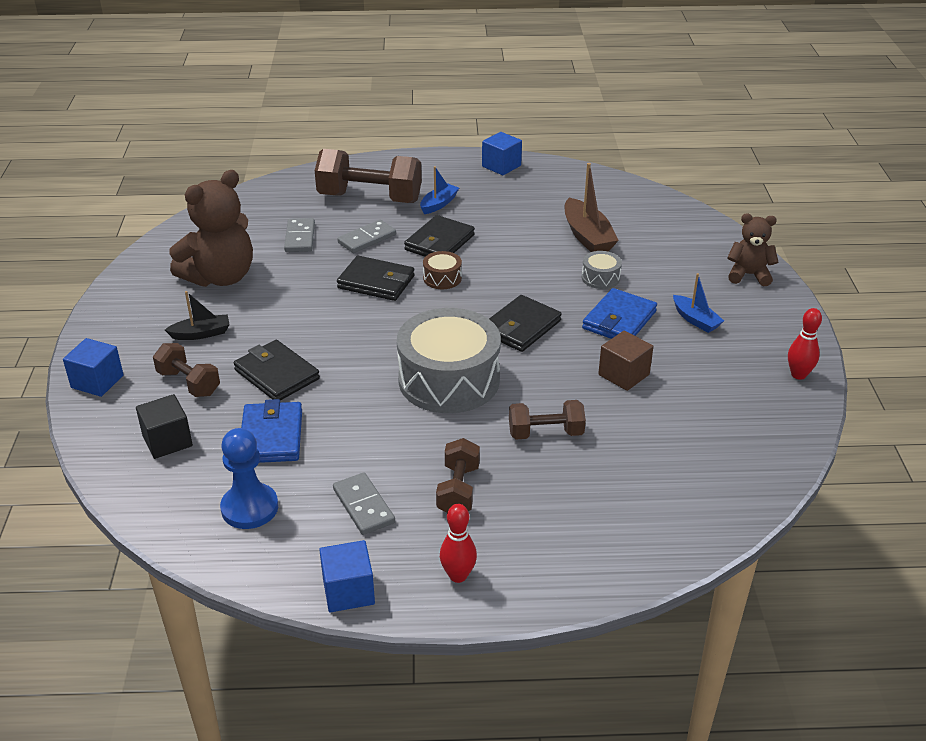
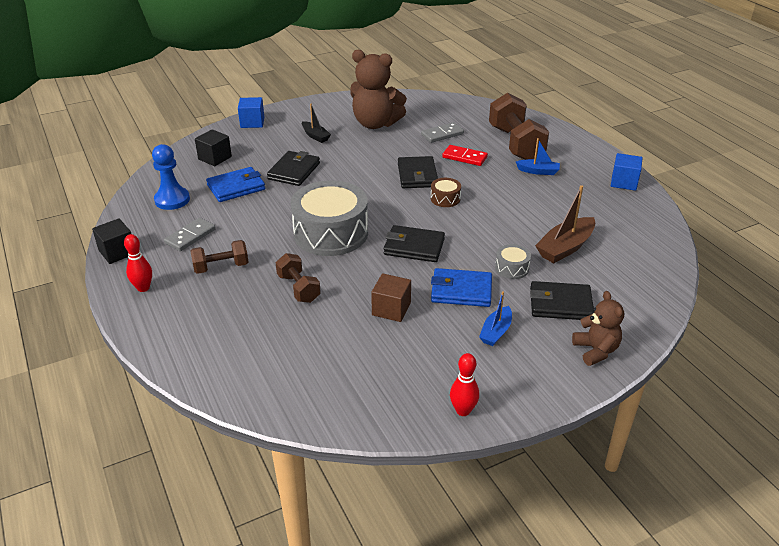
camera: 65 degrees right, 0 degrees up
brown dumbbell [153,343,220,397] -> none
blue cube [319,540,375,612] -> black cube [92,218,131,264]
grey domino [337,220,396,253] -> red domino [442,145,488,166]
black wallet [404,215,475,257] -> black wallet moved to [530,281,594,320]

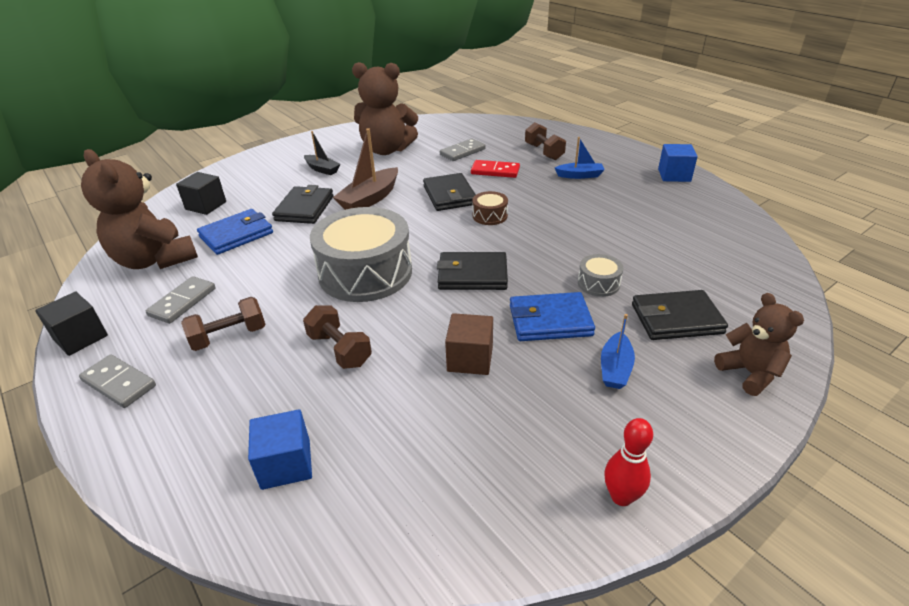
camera: 10 degrees left, 0 degrees up
red bowling pin [124,234,152,292] -> grey domino [79,354,156,408]
blue pawn [152,144,190,210] -> brown teddy bear [81,149,198,269]
blue cube [238,97,264,128] -> blue cube moved to [248,409,312,490]
brown dumbbell [489,93,549,160] -> brown dumbbell [525,122,566,160], size x0.55
brown boat [535,185,595,263] -> brown boat moved to [333,128,398,210]

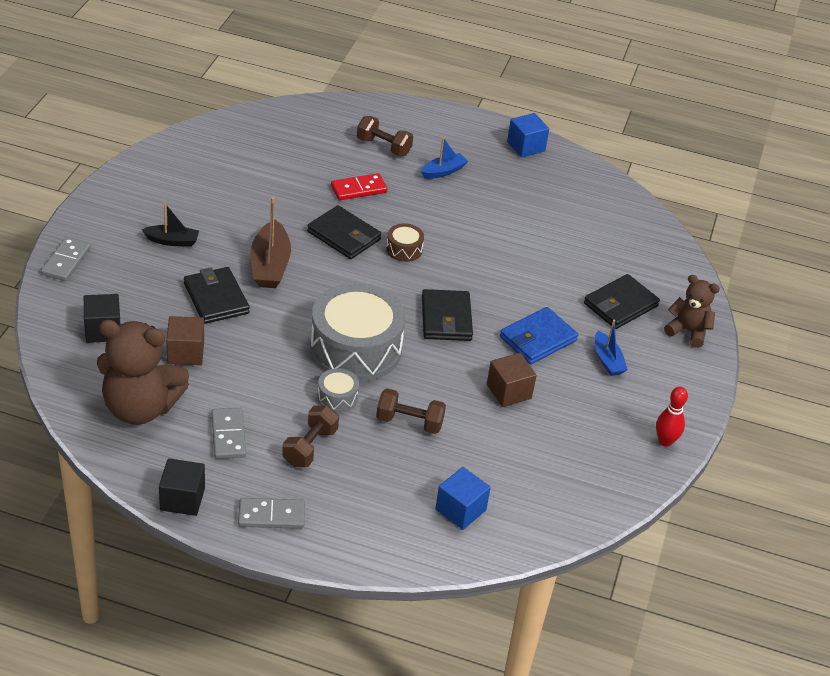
camera: 40 degrees left, 5 degrees up
blue wallet [197,209,273,255] -> brown cube [166,316,204,365]
brown teddy bear [352,62,418,155] -> none
black wallet [437,252,508,290] -> black wallet turned 60 degrees counterclockwise [422,289,473,341]
grey domino [440,138,486,161] -> grey domino moved to [41,237,91,281]
grey drum [578,254,623,297] -> grey drum moved to [317,368,359,412]

